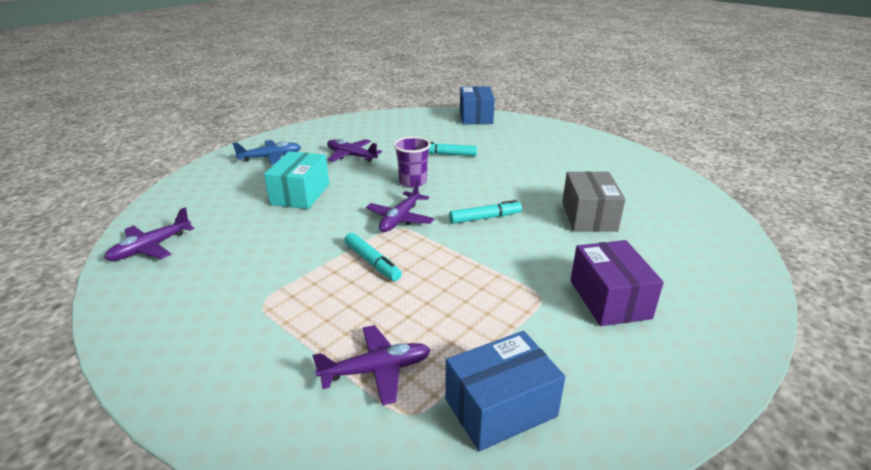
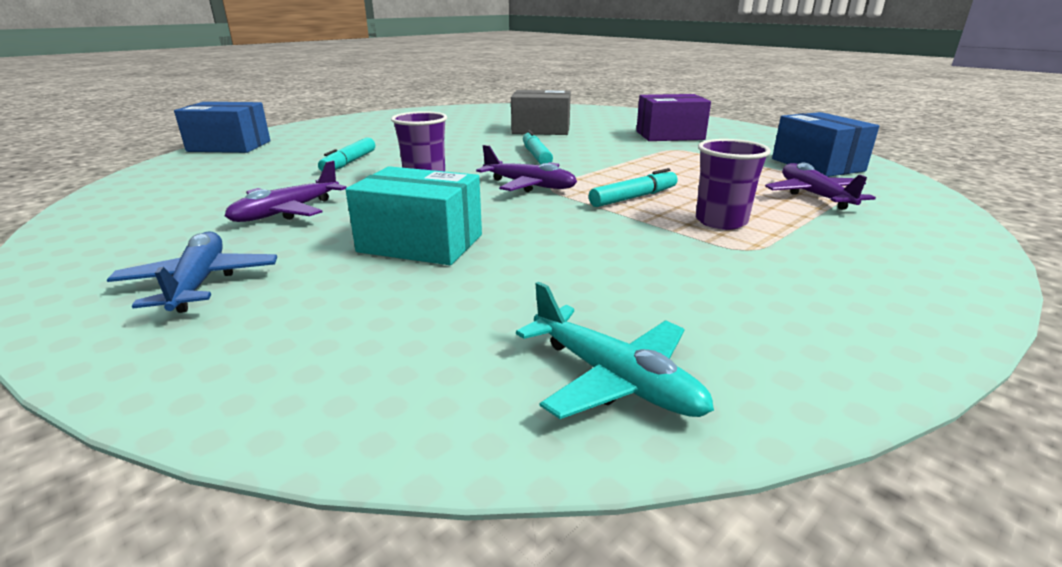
camera: 85 degrees left, 5 degrees down
purple plane [104,208,195,261] -> turquoise plane [516,282,714,419]
none -> purple cup [696,139,771,230]

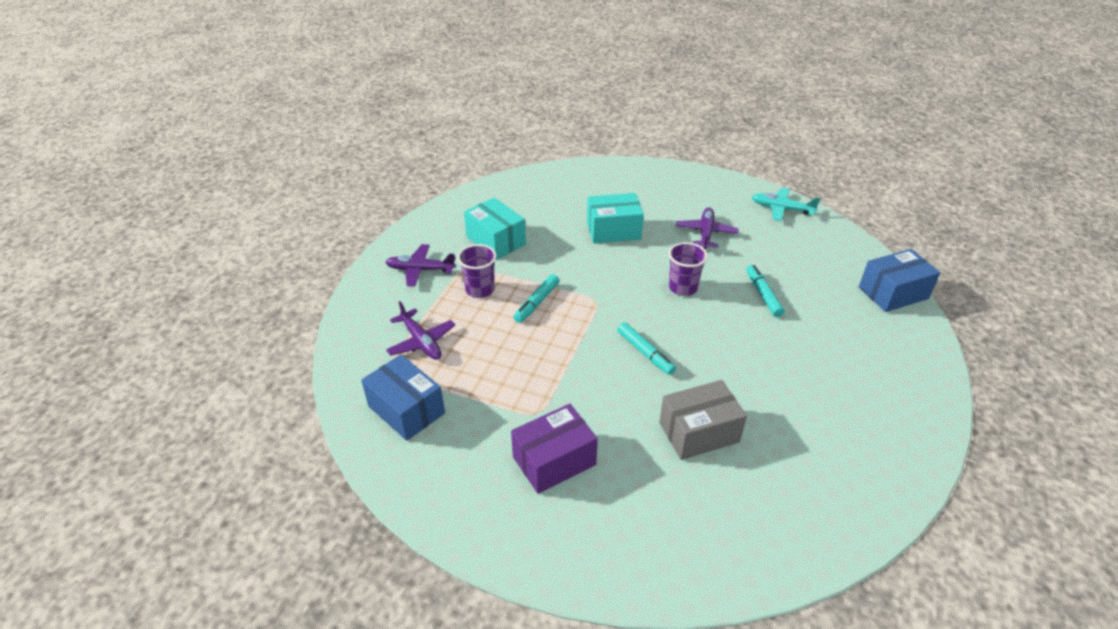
camera: 155 degrees right, 15 degrees up
blue plane [107,231,277,313] -> none
purple plane [476,145,577,192] -> purple plane moved to [386,244,456,287]
turquoise plane [516,282,714,419] -> turquoise plane moved to [752,187,821,221]
none -> turquoise box [464,198,526,260]

